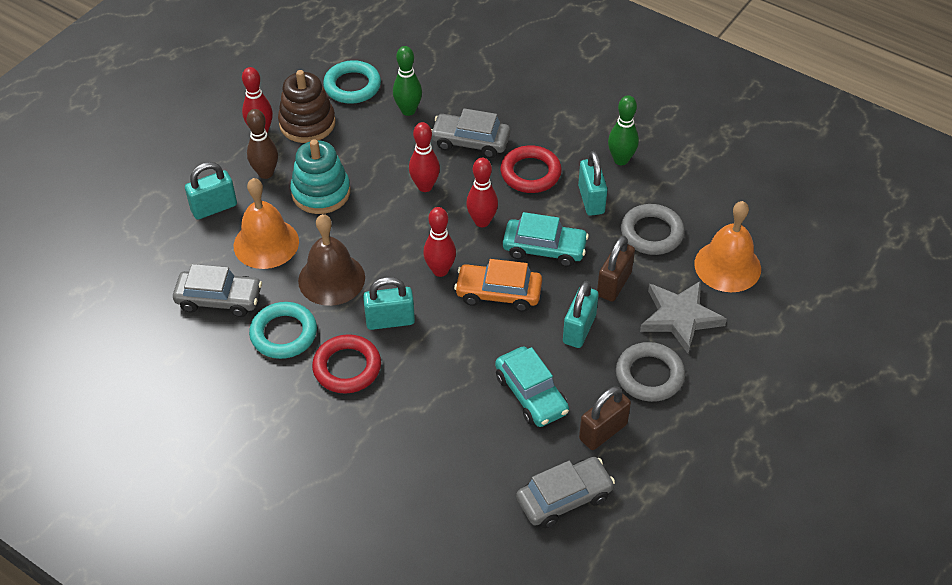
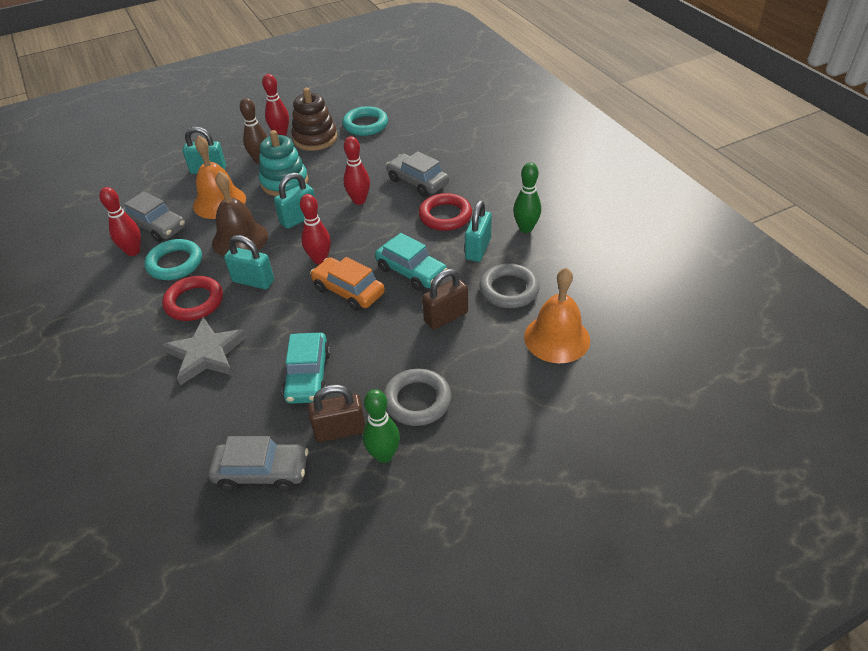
camera: 30 degrees right, 5 degrees down
green bowling pin [393,46,422,116] -> green bowling pin moved to [363,389,400,463]
red bowling pin [466,158,498,227] -> red bowling pin moved to [99,187,141,256]
turquoise padlock [563,281,599,348] -> turquoise padlock moved to [274,173,318,229]
grey star [640,281,727,353] -> grey star moved to [162,317,247,385]

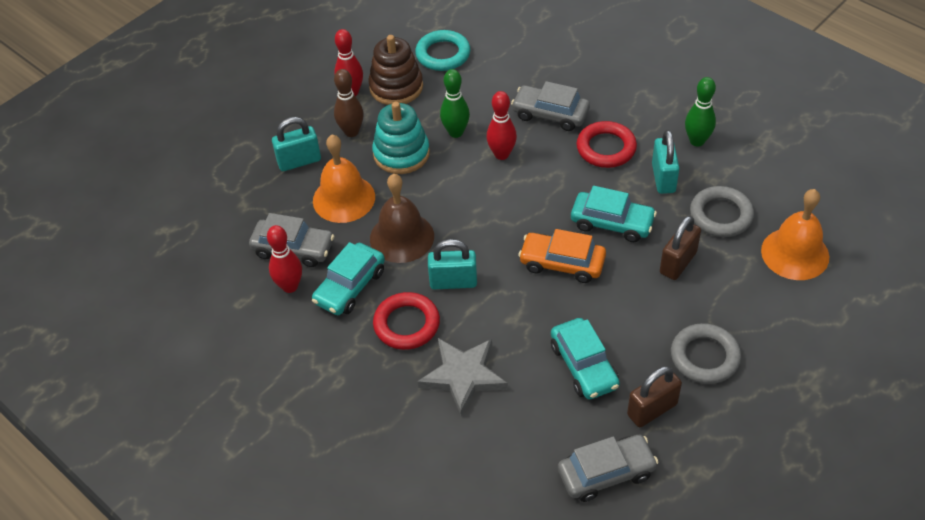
camera: 20 degrees left, 5 degrees up
turquoise ring [144,239,202,280] -> turquoise car [312,242,385,315]
turquoise padlock [274,173,318,229] -> none
red bowling pin [300,194,331,264] -> none
green bowling pin [363,389,400,463] -> green bowling pin moved to [440,69,470,138]

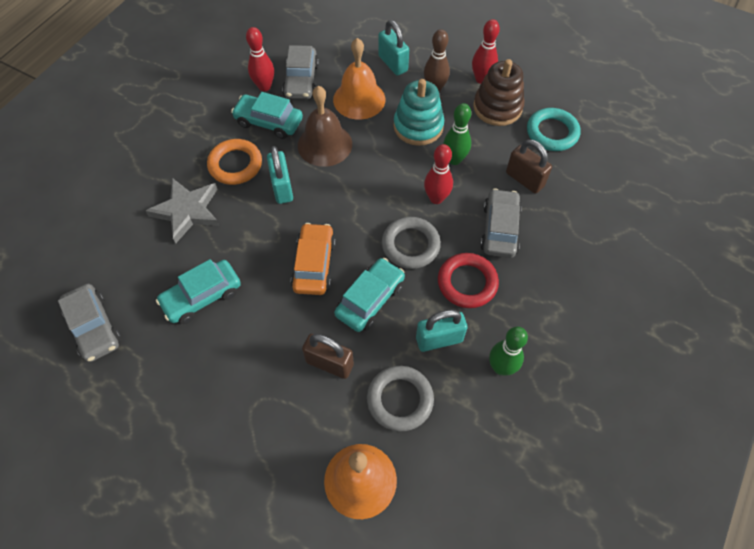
camera: 75 degrees right, 10 degrees up
red ring [373,292,440,350] -> orange ring [207,139,262,185]
turquoise car [571,186,657,242] -> turquoise car turned 150 degrees counterclockwise [334,258,405,332]
brown padlock [627,366,682,427] -> brown padlock moved to [506,139,552,194]
grey ring [671,323,741,384] -> grey ring moved to [382,217,441,269]

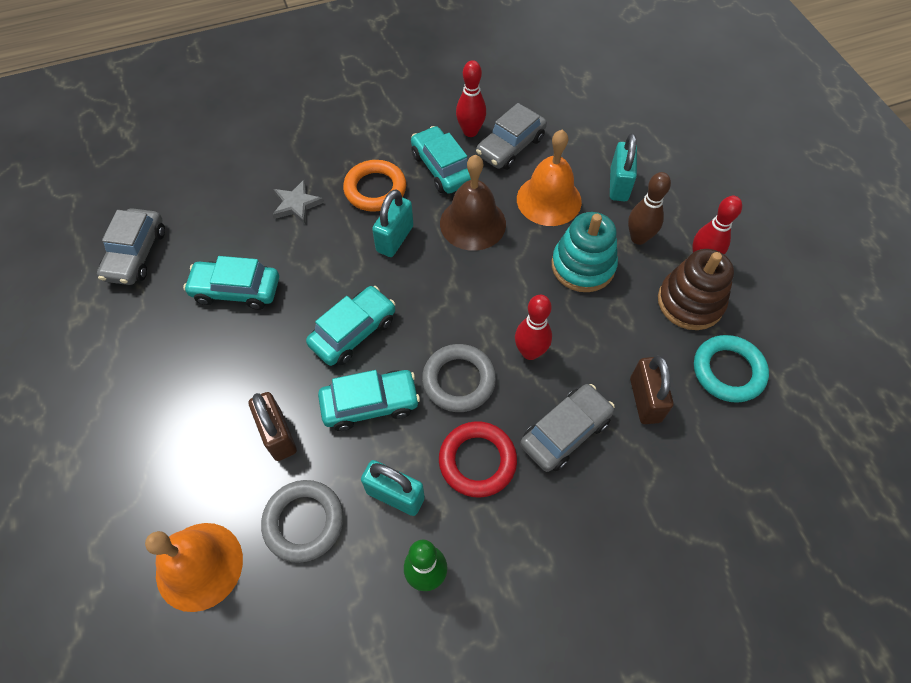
camera: 40 degrees right, 0 degrees up
grey star [146,178,219,243] -> grey star [273,180,324,224], size x0.63
orange car [291,223,336,295] -> turquoise car [306,286,396,366]
green bowling pin [443,103,471,165] -> none

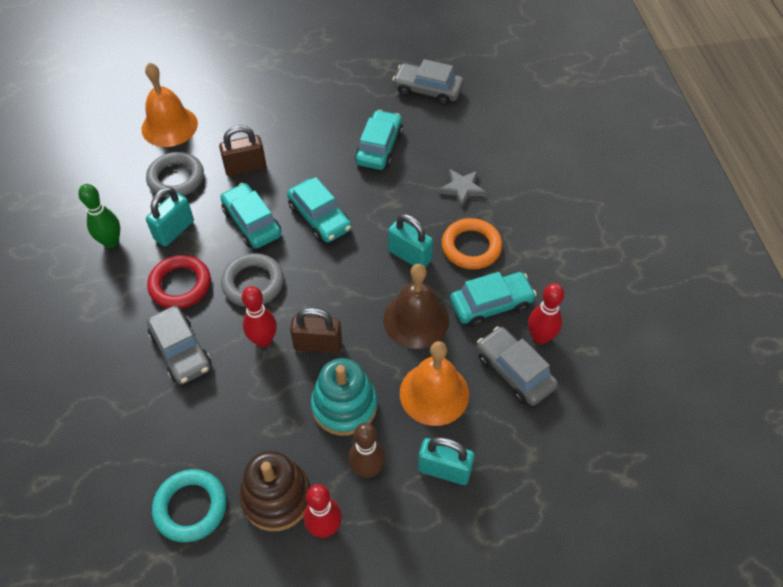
camera: 100 degrees right, 5 degrees down
turquoise car [318,370,420,431] -> turquoise car turned 150 degrees clockwise [220,183,281,248]
brown padlock [630,355,673,424] -> brown padlock moved to [290,308,342,353]

